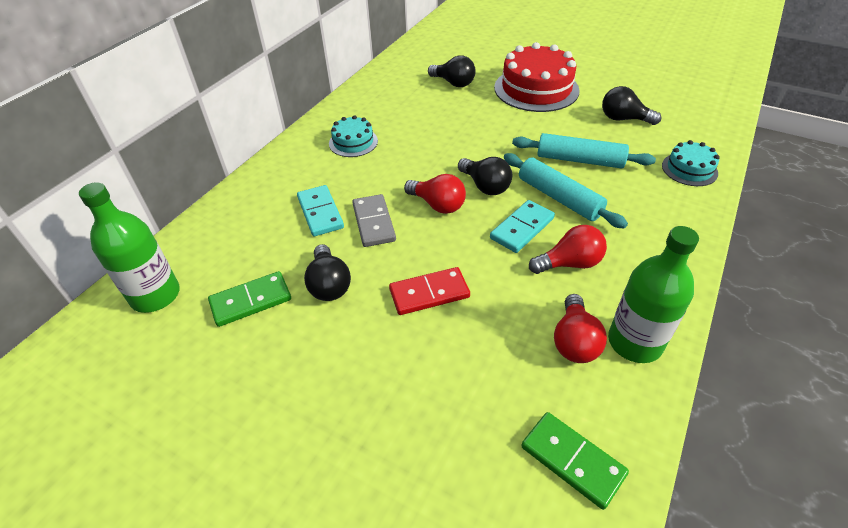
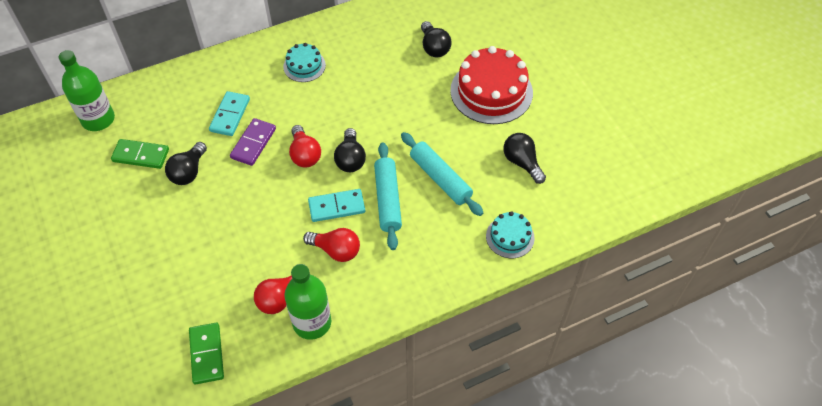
camera: 35 degrees right, 10 degrees up
grey domino [352,194,396,247] -> purple domino [230,118,276,166]
red domino [389,267,470,315] -> none

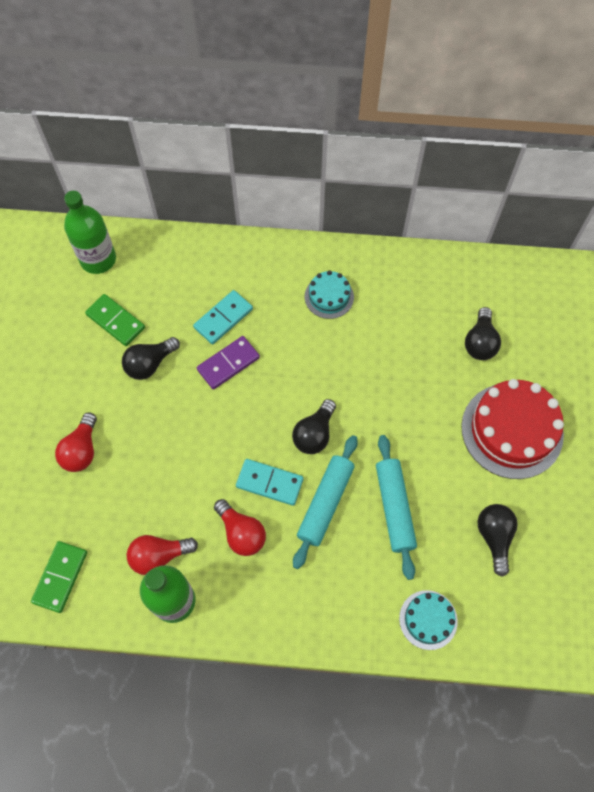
camera: 30 degrees right, 10 degrees up
red light bulb [289,125,321,167] -> red light bulb moved to [55,413,97,472]

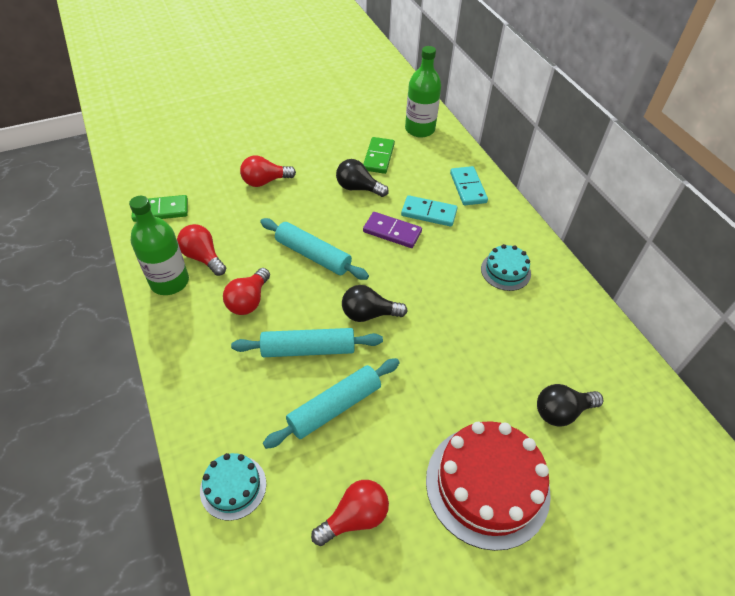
camera: 60 degrees right, 15 degrees down
turquoise domino [236,459,303,506] -> turquoise domino moved to [450,166,488,205]
black light bulb [478,504,518,577] -> red light bulb [311,480,389,546]
none -> turquoise rolling pin [260,218,369,280]

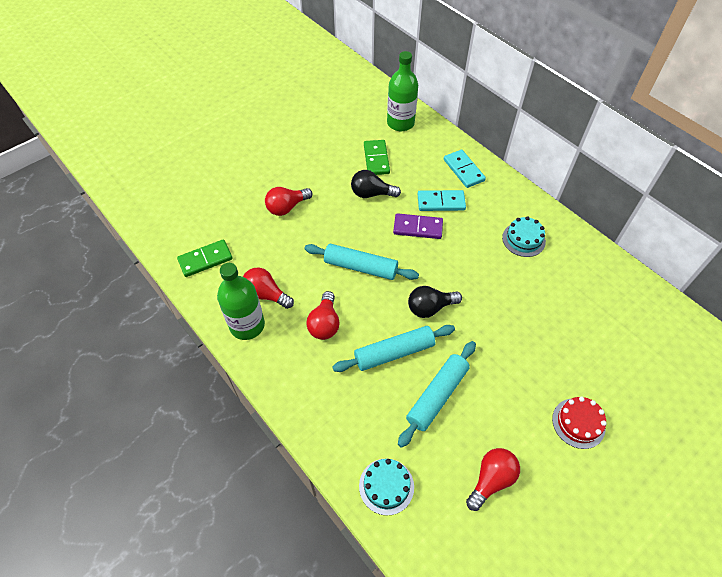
camera: 15 degrees left, 5 degrees up
red cake [426,421,551,551] -> red cake [552,396,607,449], size x0.52
black light bulb [537,384,603,427] -> none

